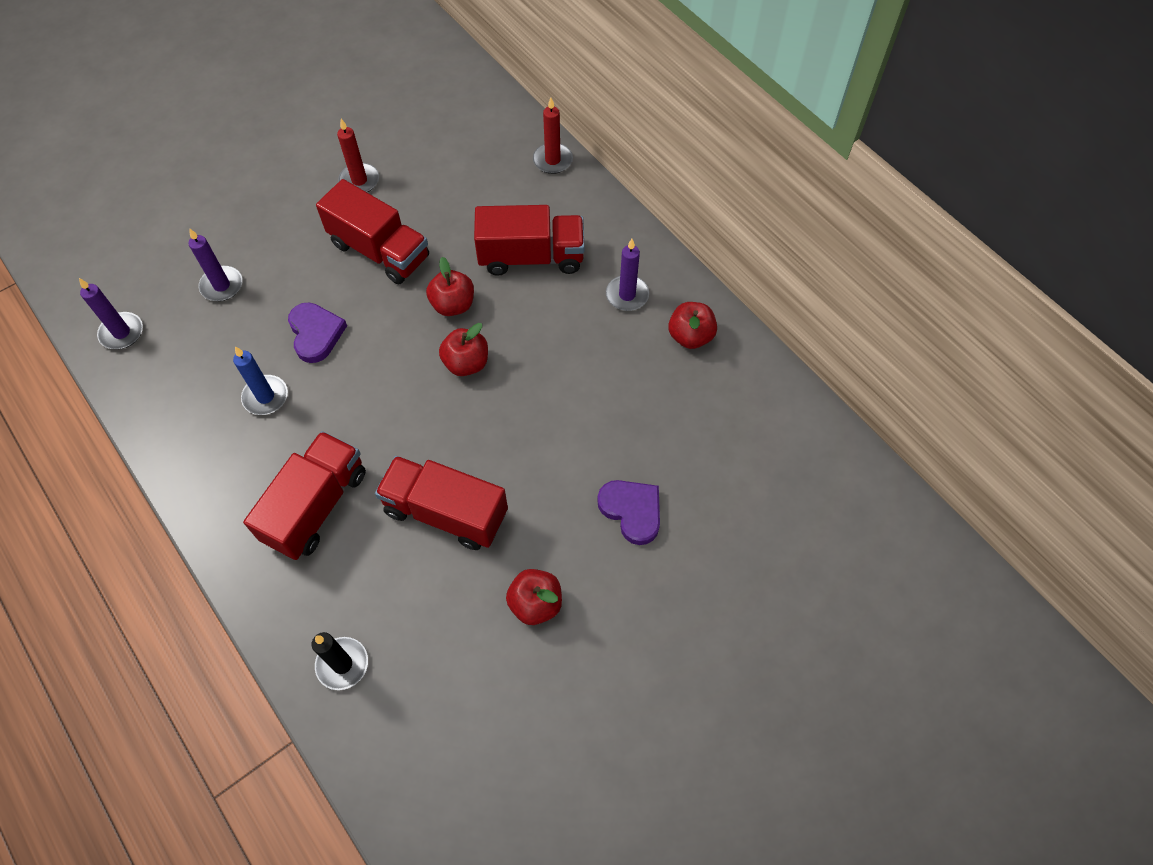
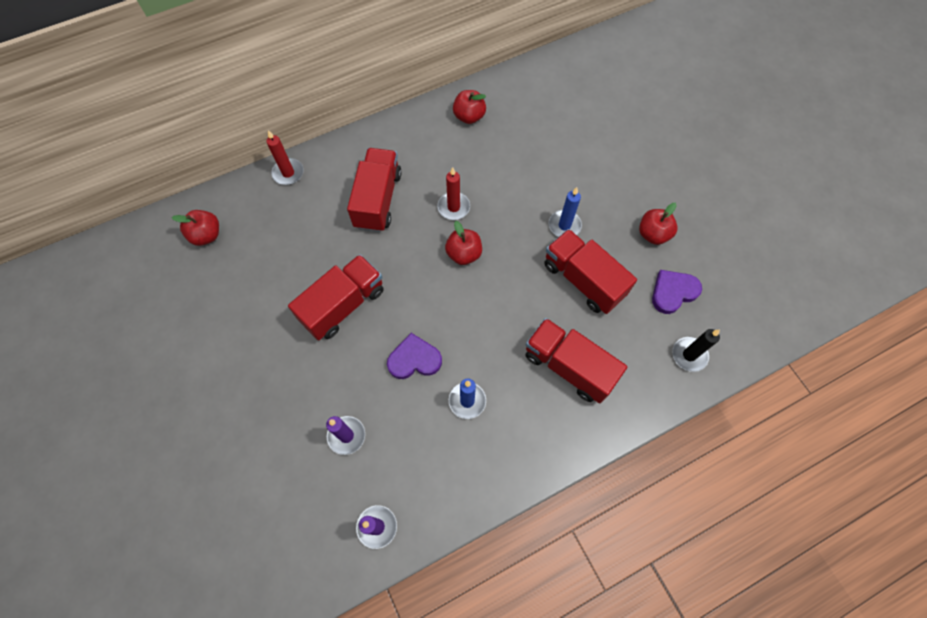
camera: 80 degrees left, 5 degrees up
red candle [337,119,379,192] -> red candle moved to [437,167,470,220]
red truck [375,456,508,550] -> red truck turned 105 degrees clockwise [544,229,637,314]
red apple [426,257,474,316] -> red apple moved to [172,210,219,246]
purple heart [597,480,660,545] -> purple heart moved to [652,270,702,314]
purple candle [606,239,649,311] -> none
none -> blue candle [549,187,582,237]

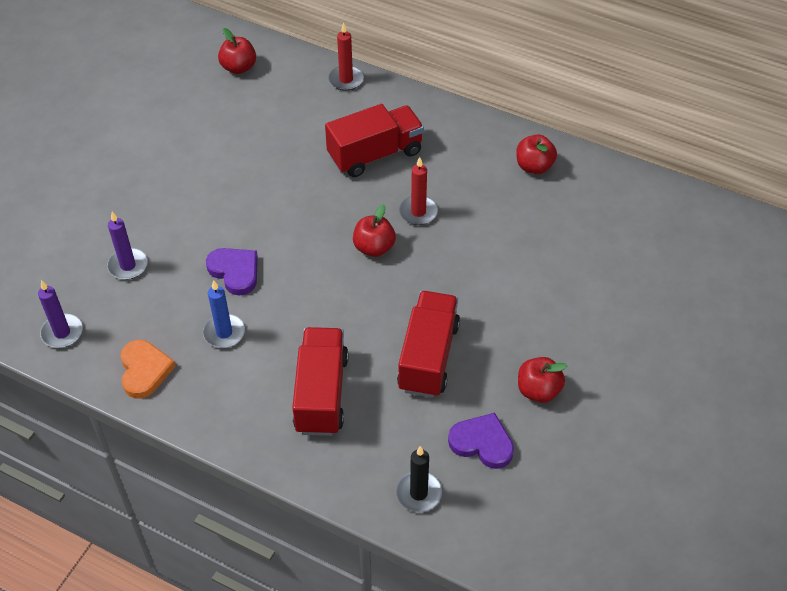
camera: 55 degrees right, 15 degrees down
red truck [288,255,384,340] -> none
blue candle [549,187,582,237] -> none
none -> orange heart [120,340,176,399]

